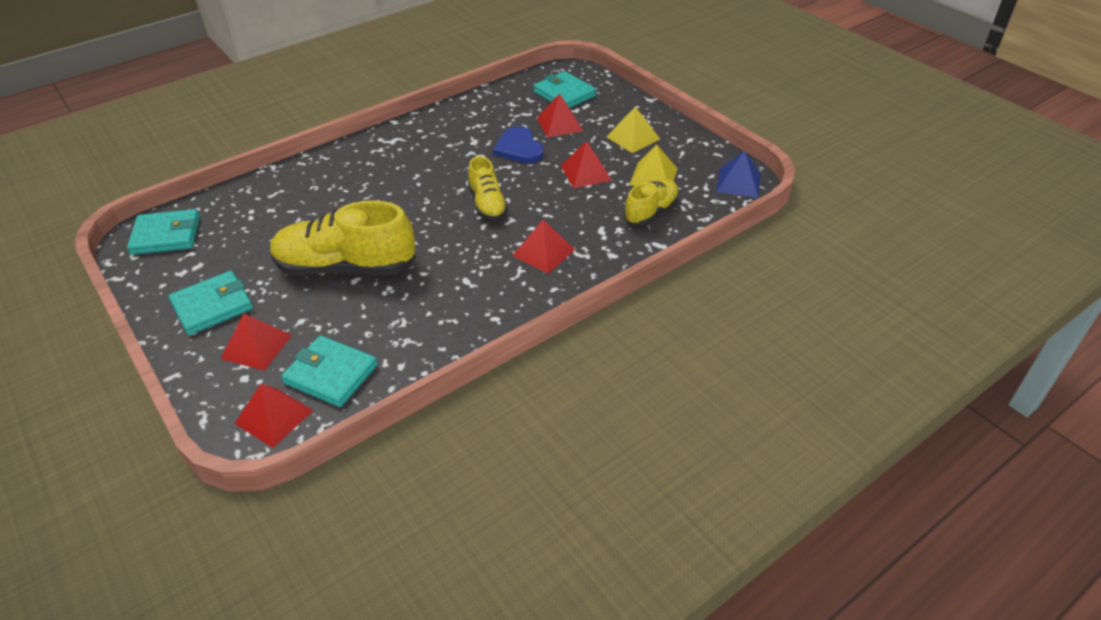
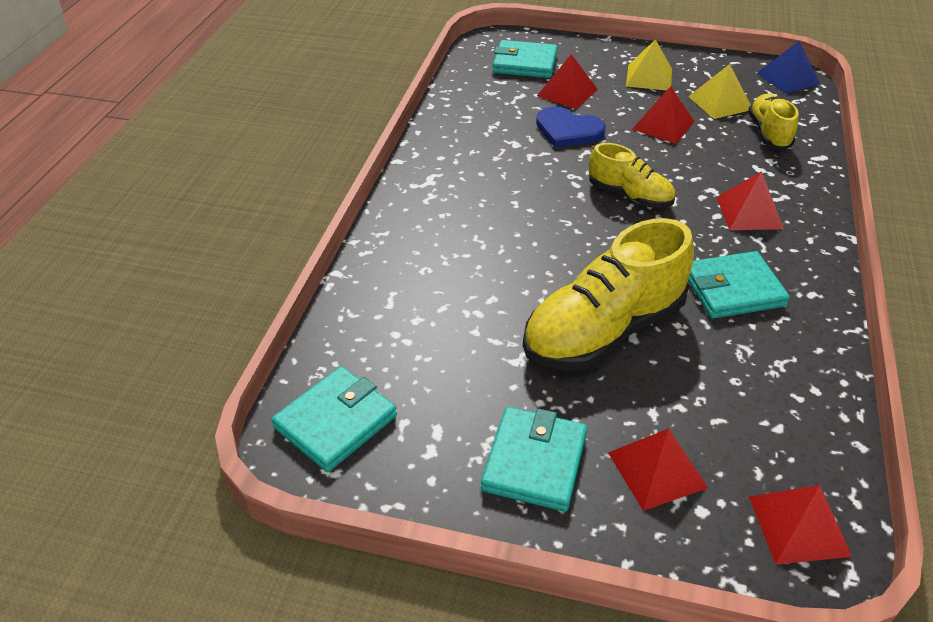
camera: 40 degrees left, 0 degrees up
turquoise wallet [281,336,378,407] -> turquoise wallet moved to [688,251,790,319]

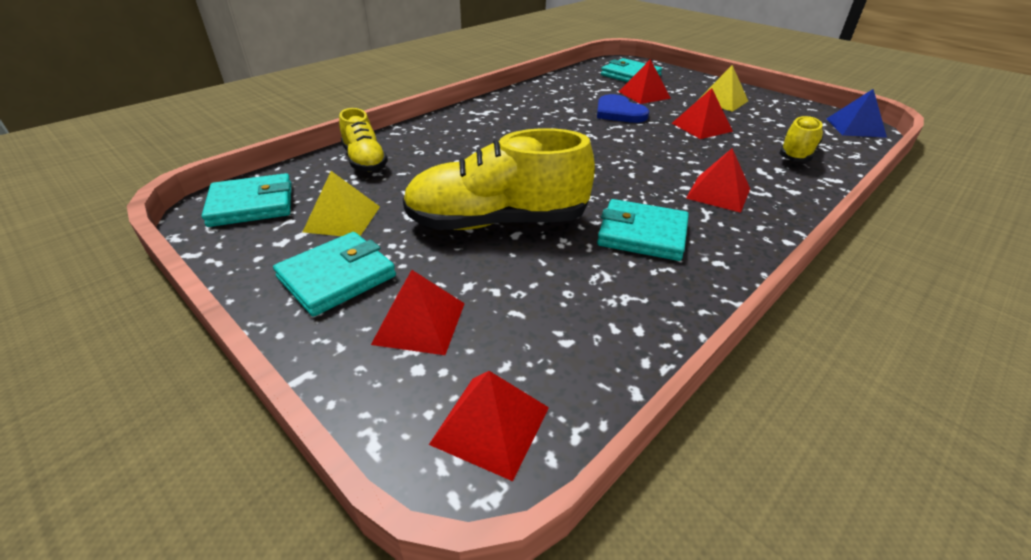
camera: 30 degrees right, 5 degrees down
yellow shoe [589,143,675,208] -> yellow shoe moved to [339,108,388,172]
yellow pyramid [688,64,751,119] -> yellow pyramid moved to [303,171,380,236]

